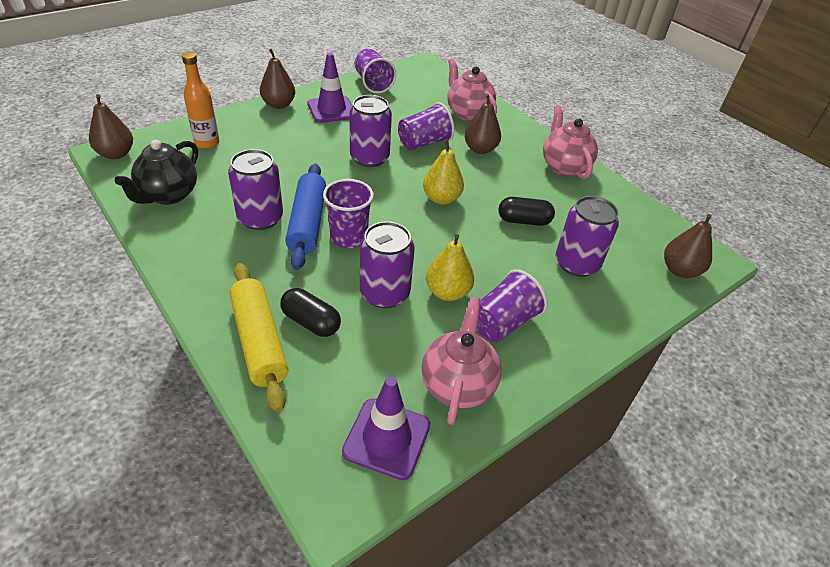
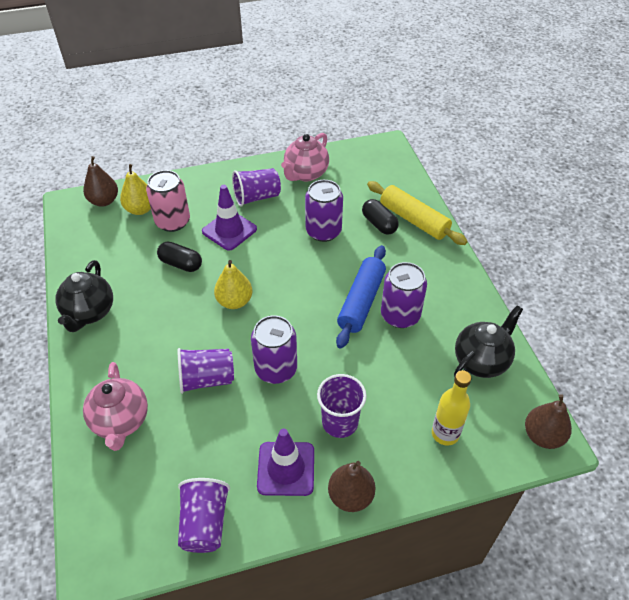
camera: 155 degrees left, 5 degrees up
orange bottle [182,52,219,149] -> yellow bottle [432,370,471,445]
yellow rolling pin [229,263,288,412] -> yellow rolling pin turned 45 degrees counterclockwise [367,181,468,245]
purple cup [323,179,374,248] -> purple cup moved to [317,374,366,438]
purple traffic cone [342,376,430,480] -> purple traffic cone moved to [202,185,257,251]
yellow pear [426,234,474,301] -> yellow pear moved to [120,164,151,215]
brown pear [464,94,501,154] -> none
pink teapot [543,105,598,179] -> black teapot [56,260,113,332]
purple can [556,196,619,277] -> pink can [146,170,190,232]

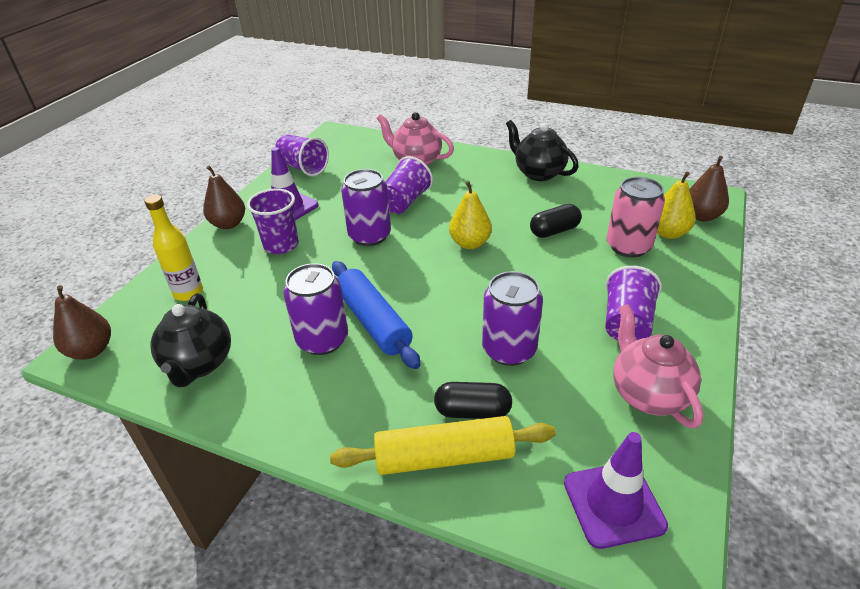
camera: 130 degrees right, 10 degrees down
purple traffic cone [202,185,257,251] -> purple traffic cone moved to [564,432,668,549]

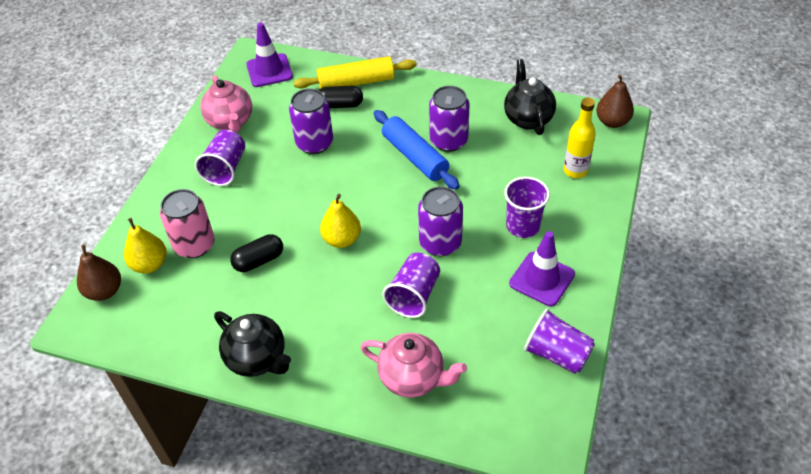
camera: 175 degrees right, 10 degrees up
brown pear [203,166,245,229] -> none

